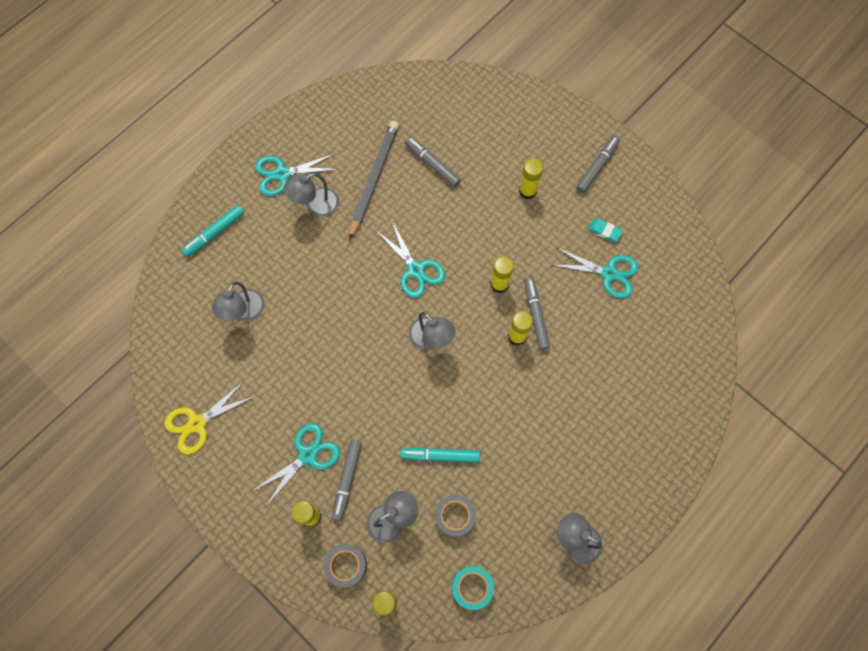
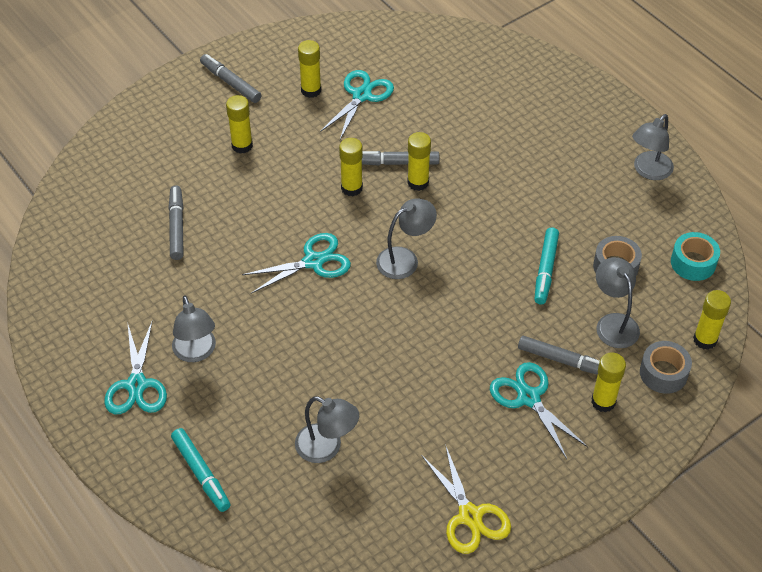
camera: 80 degrees left, 20 degrees down
grey pencil [349,121,399,240] -> none
grey marker [405,137,461,187] -> grey marker turned 120 degrees clockwise [168,185,184,260]
turquoise eraser [588,218,623,242] -> yellow glue stick [298,40,321,98]

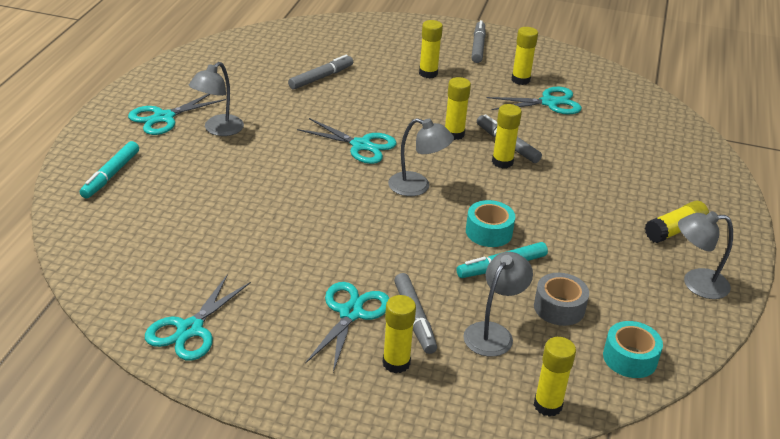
camera: 50 degrees right, 15 degrees down
grey lamp [295,396,359,463] -> none
yellow scissors [421,444,511,554] -> turquoise scissors [145,274,251,361]
grey tape [640,341,692,394] -> none
none -> turquoise tape [466,200,515,247]
none -> yellow glue stick [645,201,709,243]

